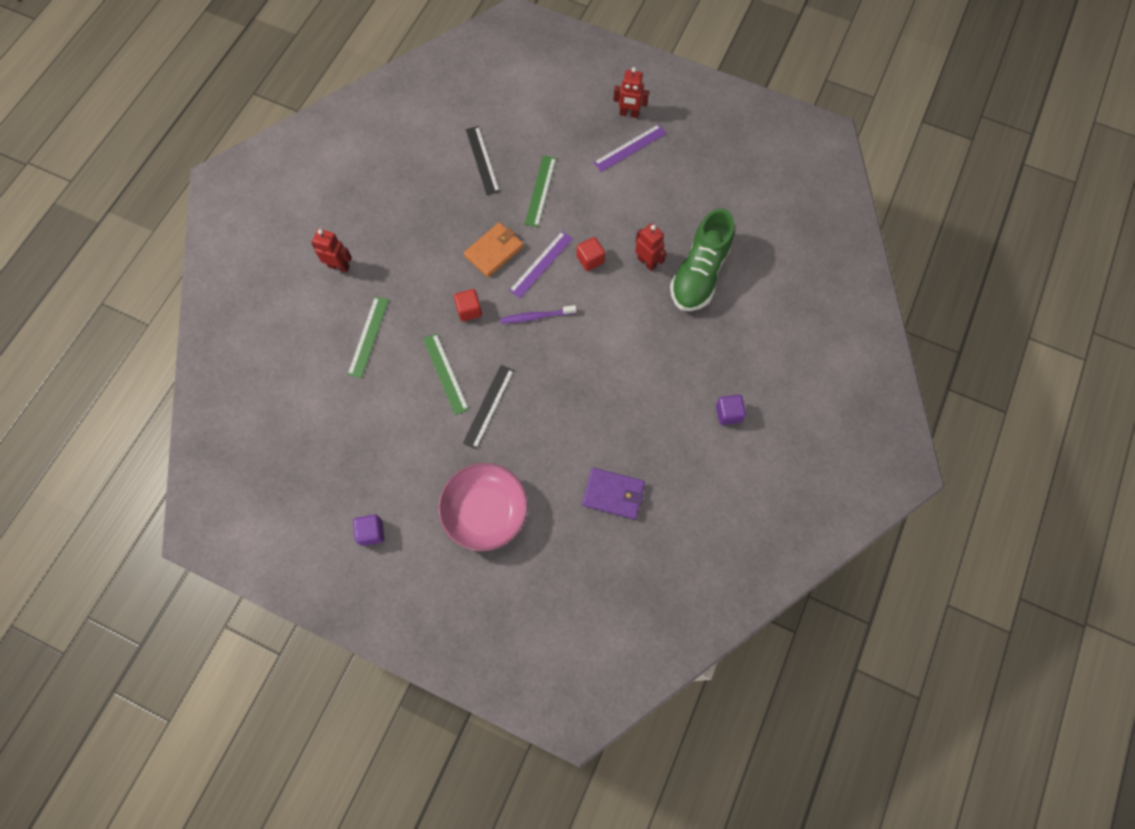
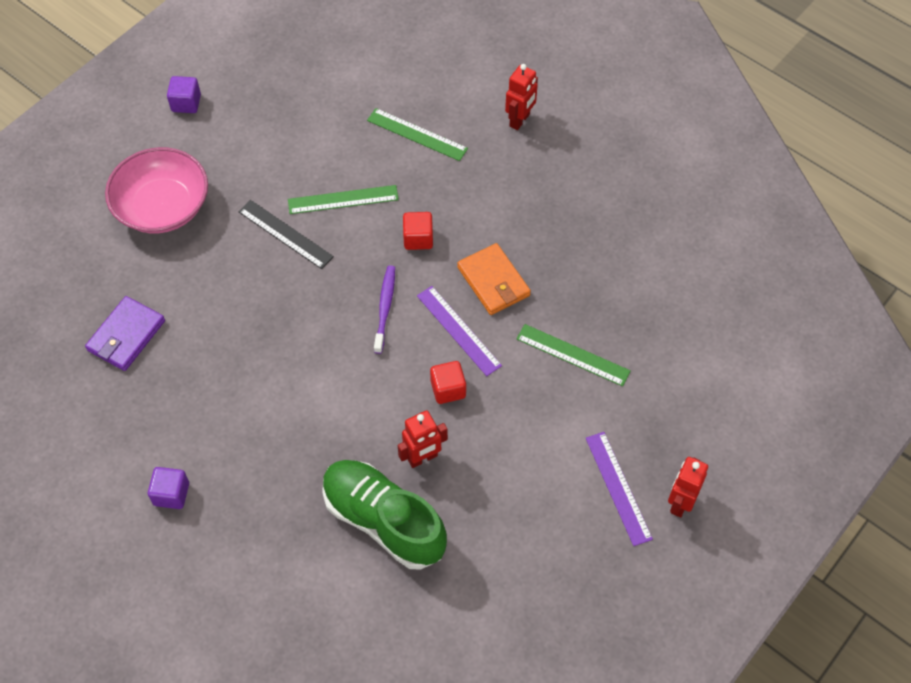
camera: 105 degrees right, 10 degrees down
black ruler [466,126,500,195] -> none

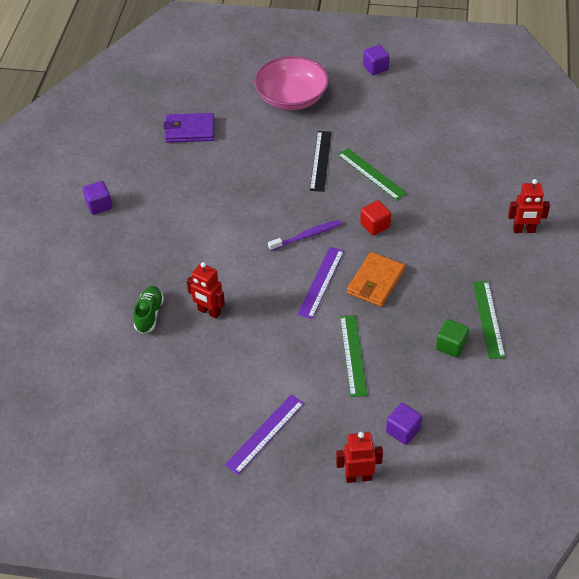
camera: 60 degrees right, 10 degrees down
green shoe [322,460,447,570] -> green shoe [133,286,164,334], size x0.50
green ruler [367,108,468,161] -> green ruler moved to [473,281,506,359]
red cube [430,361,466,404] -> none
red robot [668,457,708,518] -> red robot moved to [336,432,383,483]
none -> purple cube [386,403,422,445]
none -> green cube [436,319,469,358]

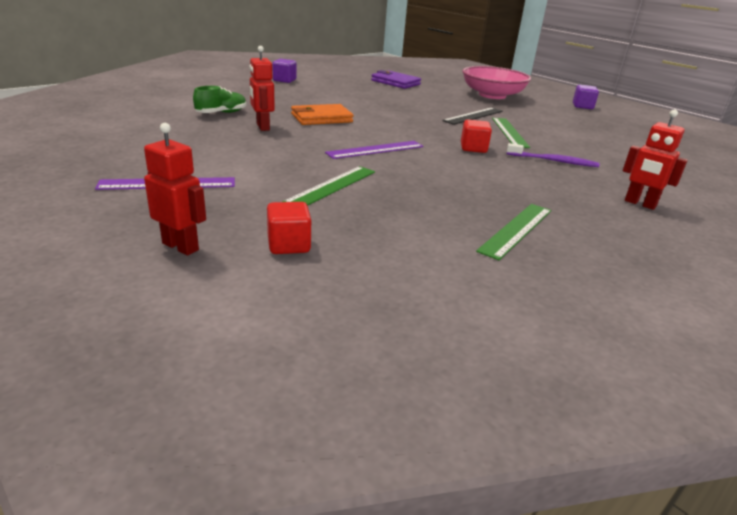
camera: 35 degrees right, 20 degrees down
purple toothbrush [268,220,341,251] -> purple toothbrush moved to [507,143,599,167]
orange wallet [347,252,405,307] -> orange wallet moved to [291,104,353,125]
purple cube [386,403,422,445] -> red cube [267,202,311,254]
green cube [436,319,469,358] -> none

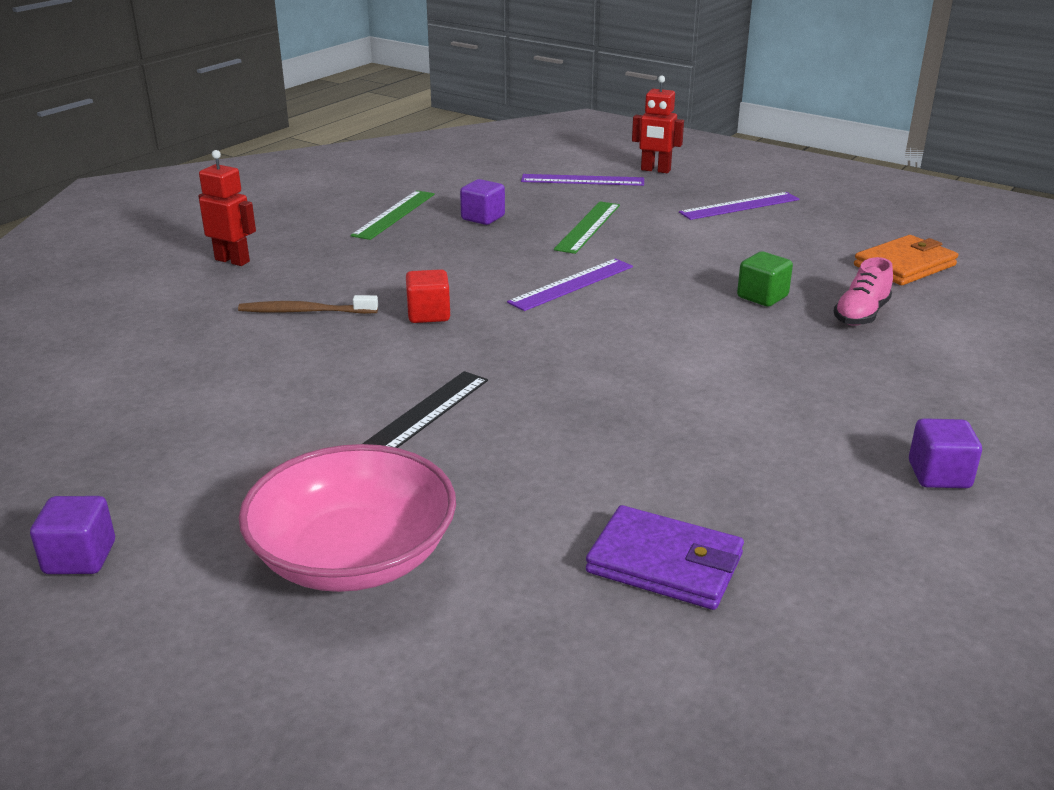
camera: 170 degrees right, 0 degrees up
green shoe [193,86,246,113] -> pink shoe [833,257,893,326]
red robot [250,46,275,131] -> green cube [737,252,793,307]
red cube [267,202,311,254] -> purple ruler [521,174,644,186]
orange wallet [291,104,353,125] -> orange wallet moved to [854,235,958,285]
green ruler [492,118,530,148] -> none
purple toothbrush [507,143,599,167] -> brown toothbrush [238,295,378,314]
none -> purple cube [460,179,505,225]

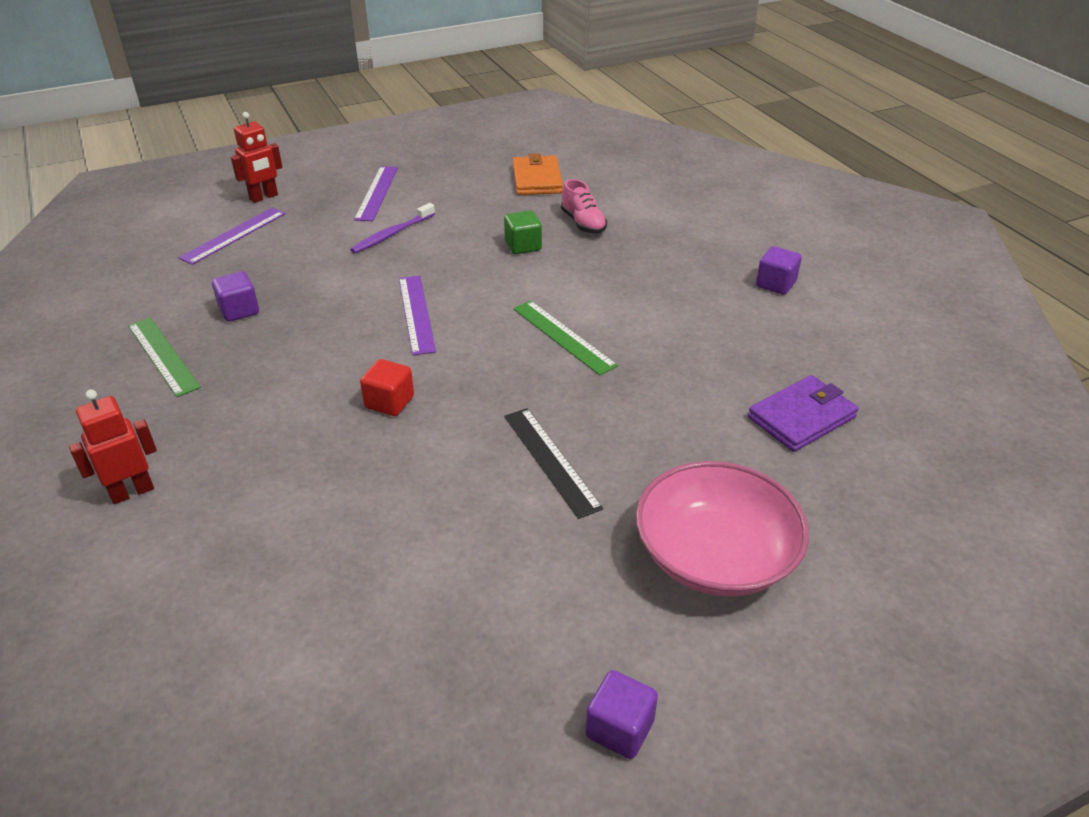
camera: 60 degrees left, 10 degrees up
brown toothbrush [238,295,378,314] -> none
green ruler [554,201,620,254] -> green ruler moved to [513,301,618,375]
none -> purple toothbrush [350,203,435,253]

